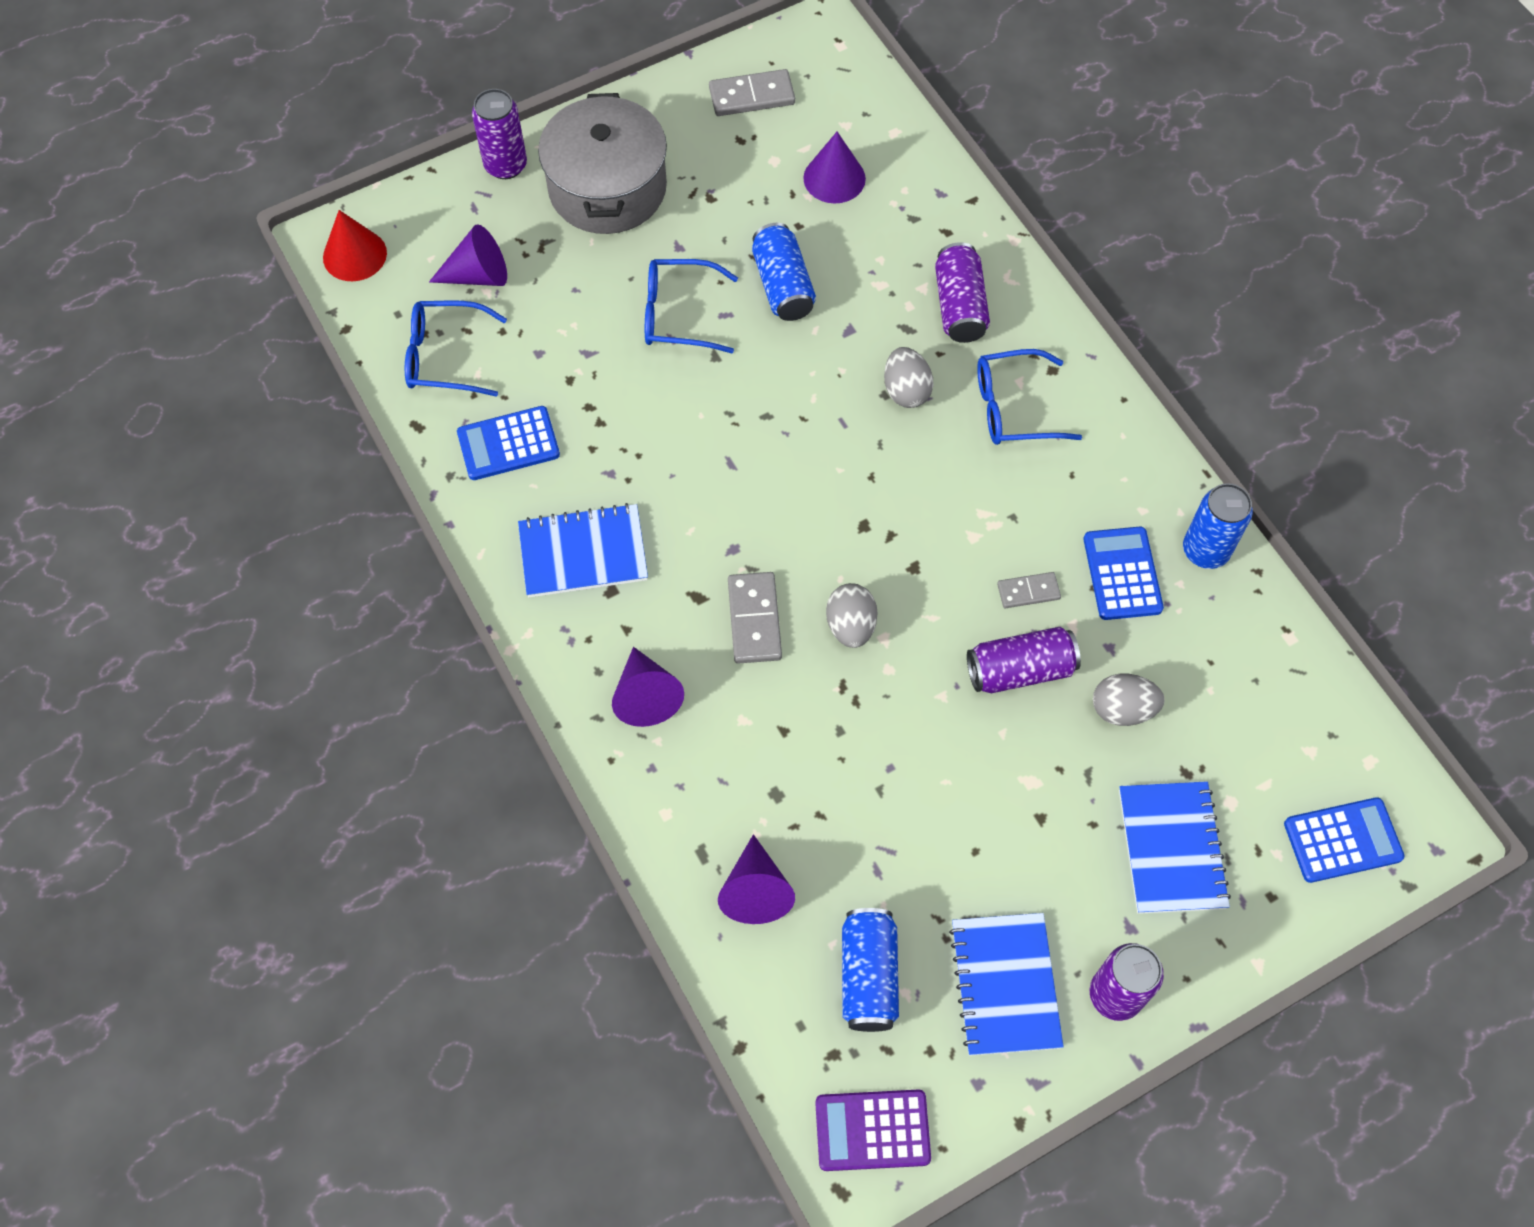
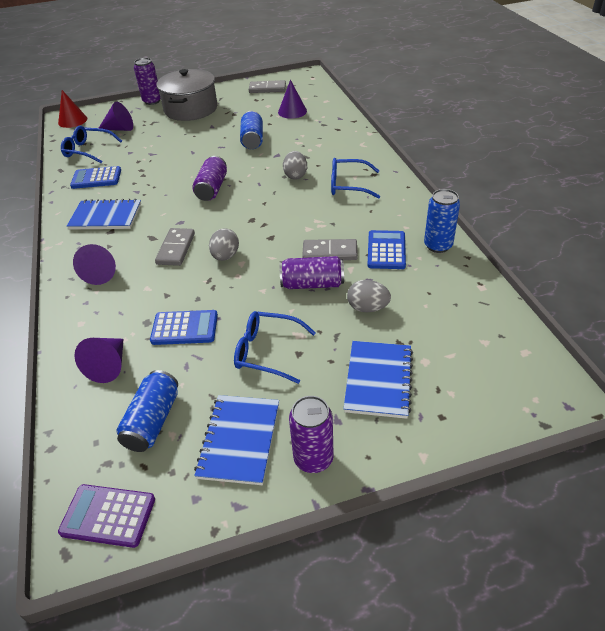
camera: 15 degrees right, 20 degrees down
blue glasses [645,259,738,353] -> blue glasses moved to [234,311,316,384]
purple can [935,242,990,343] -> purple can moved to [192,156,227,201]
grey domino [997,572,1061,608] -> grey domino [302,239,358,260], size x1.60
blue calculator [1284,797,1404,883] -> blue calculator moved to [150,310,218,345]

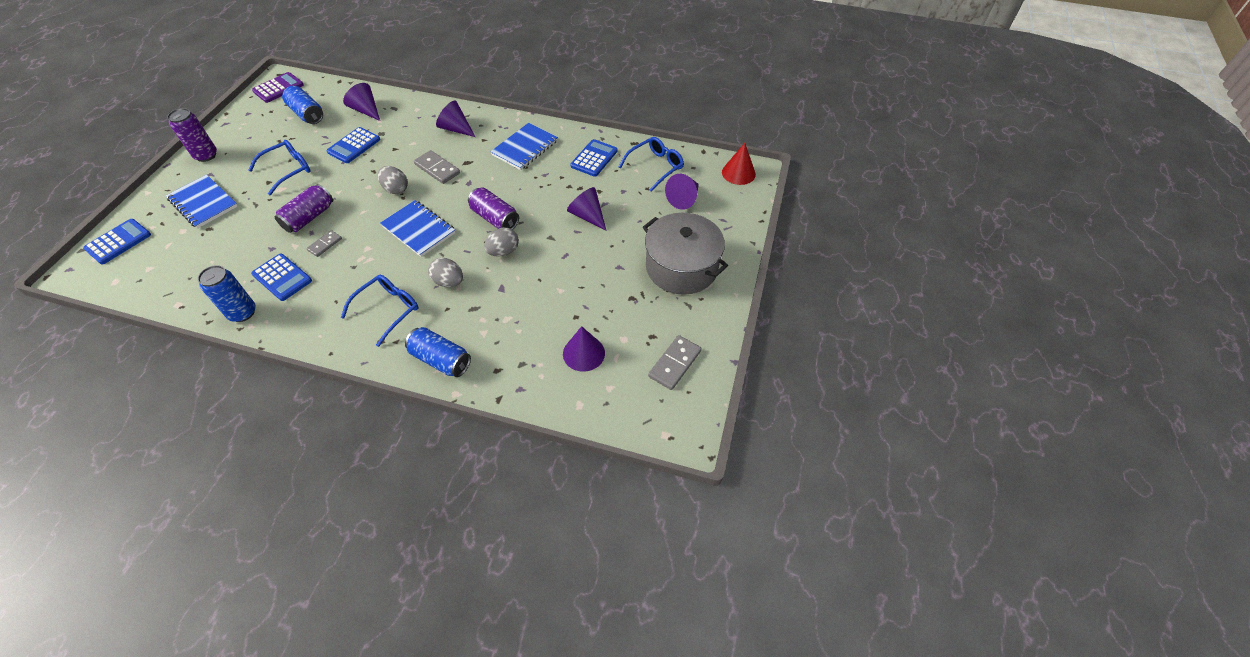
camera: 120 degrees right, 10 degrees up
purple can [134,58,161,105] -> none
blue notebook [194,395,279,485] -> blue notebook moved to [380,200,455,257]
blue can [240,111,263,149] -> blue can moved to [405,327,471,377]
grey domino [302,239,358,260] -> grey domino [307,230,342,257], size x0.63
grey egg [347,280,391,312] -> grey egg moved to [484,227,519,257]
none -> blue calculator [83,219,151,265]
none -> purple cone [567,187,607,231]

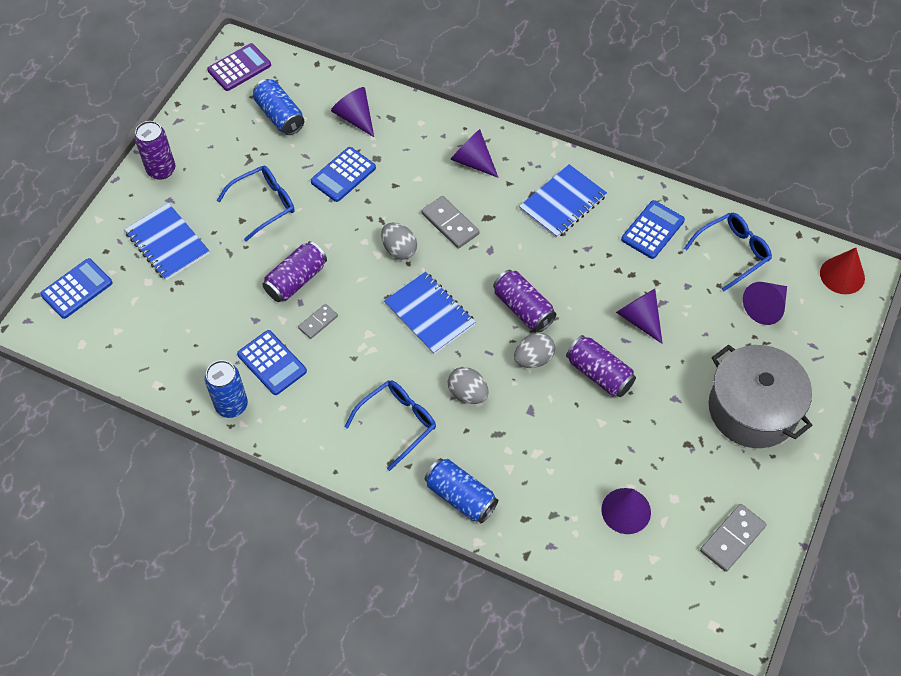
camera: 10 degrees right, 5 degrees up
none -> purple can [566,335,636,397]

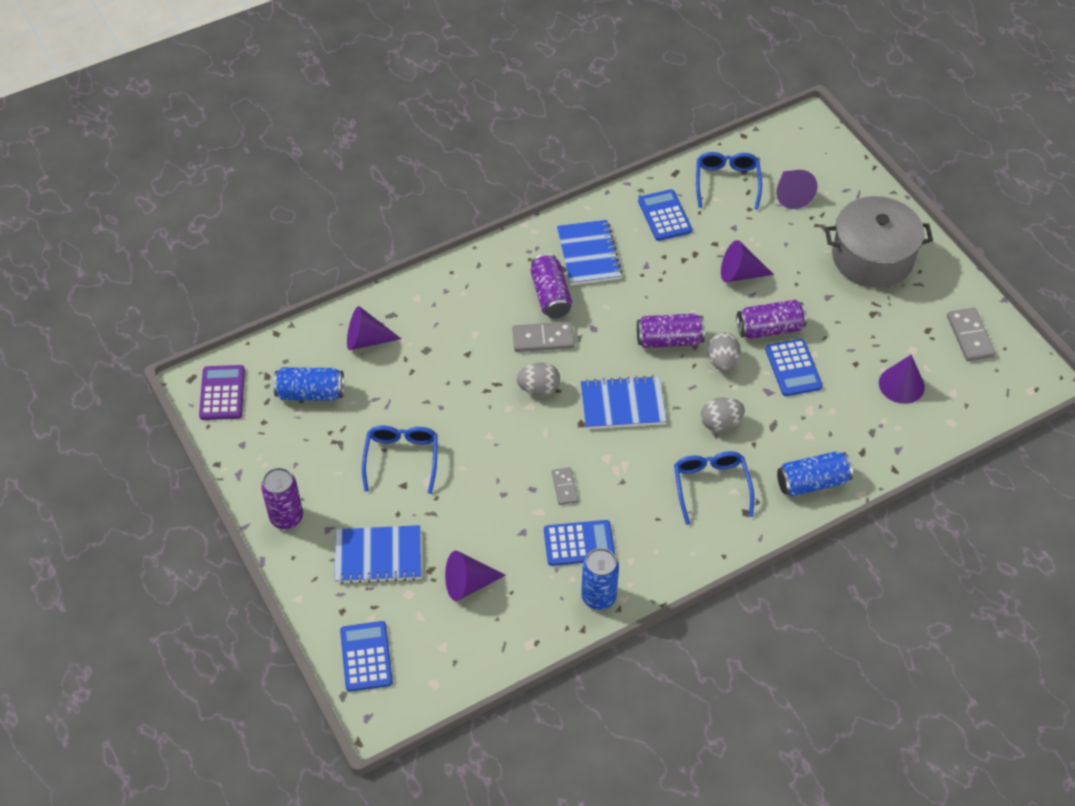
camera: 55 degrees left, 5 degrees down
purple can [262,241,327,302] -> purple can moved to [531,253,572,318]
blue calculator [311,147,376,202] -> blue calculator moved to [765,339,823,396]
purple cone [450,129,499,178] -> purple cone moved to [445,550,506,601]
red cone [820,248,865,294] -> none

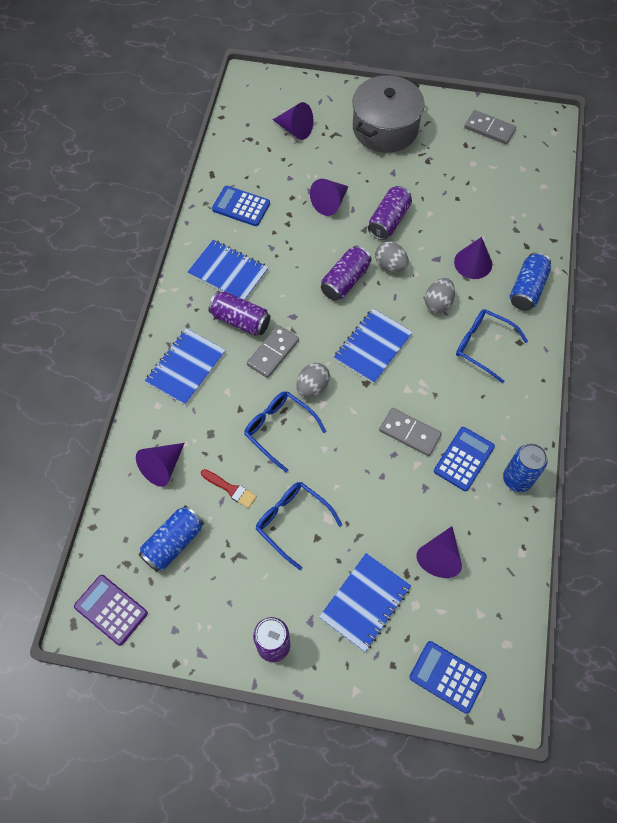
camera: 50 degrees left, 10 degrees up
grey domino [552,467,578,505] -> grey domino [379,408,442,456], size x1.60
blue glasses [696,152,762,210] -> blue glasses moved to [244,391,326,472]
blue calculator [765,339,823,396] -> none
purple cone [879,355,925,404] -> purple cone moved to [454,237,492,279]
none -> blue notebook [145,328,226,405]
none -> red brush [201,469,257,508]

